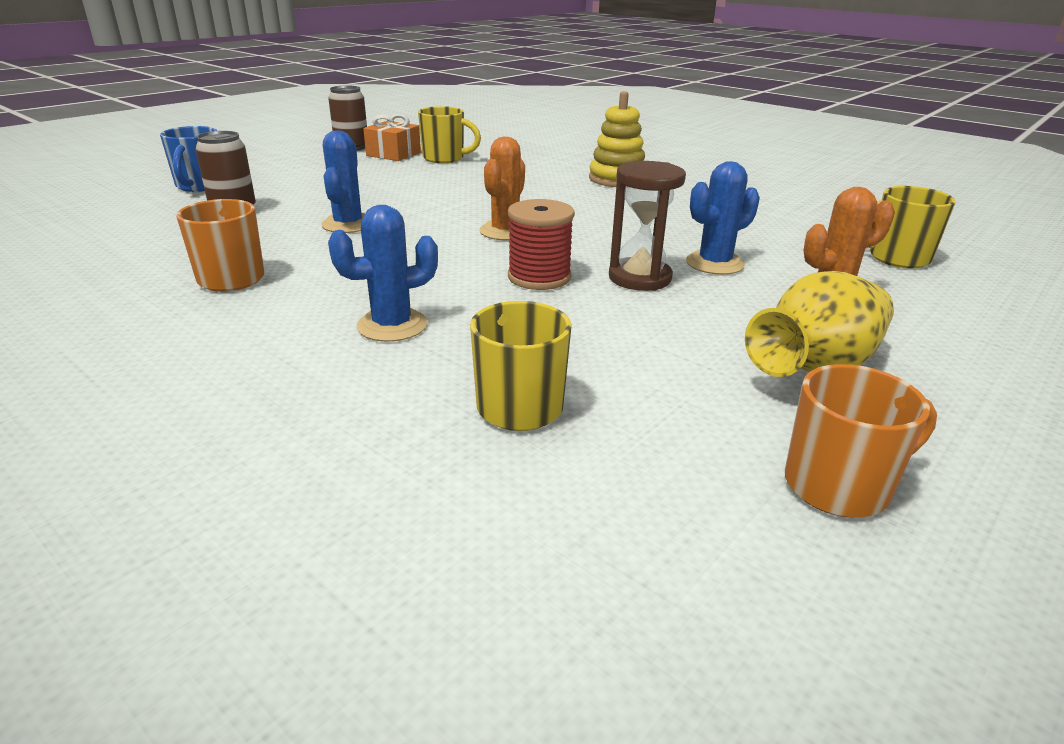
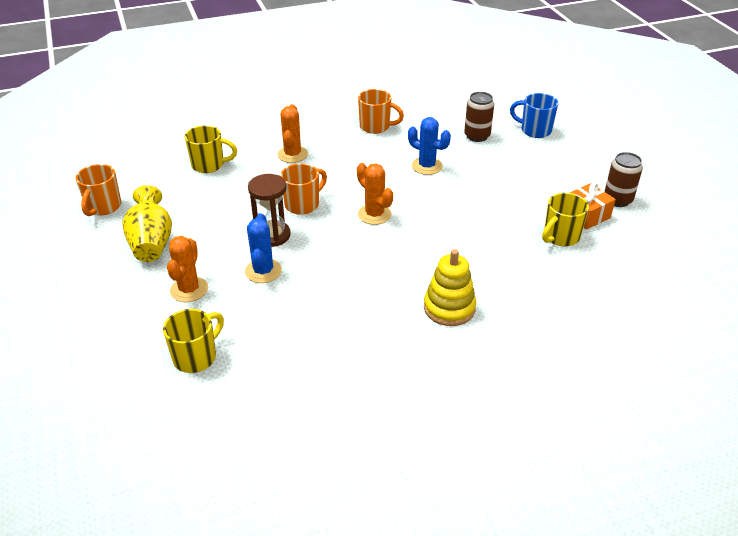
camera: 120 degrees right, 10 degrees up
blue cactus [328,205,438,342] -> orange cactus [277,104,308,163]
red spool [508,199,575,290] -> orange mug [280,163,327,215]

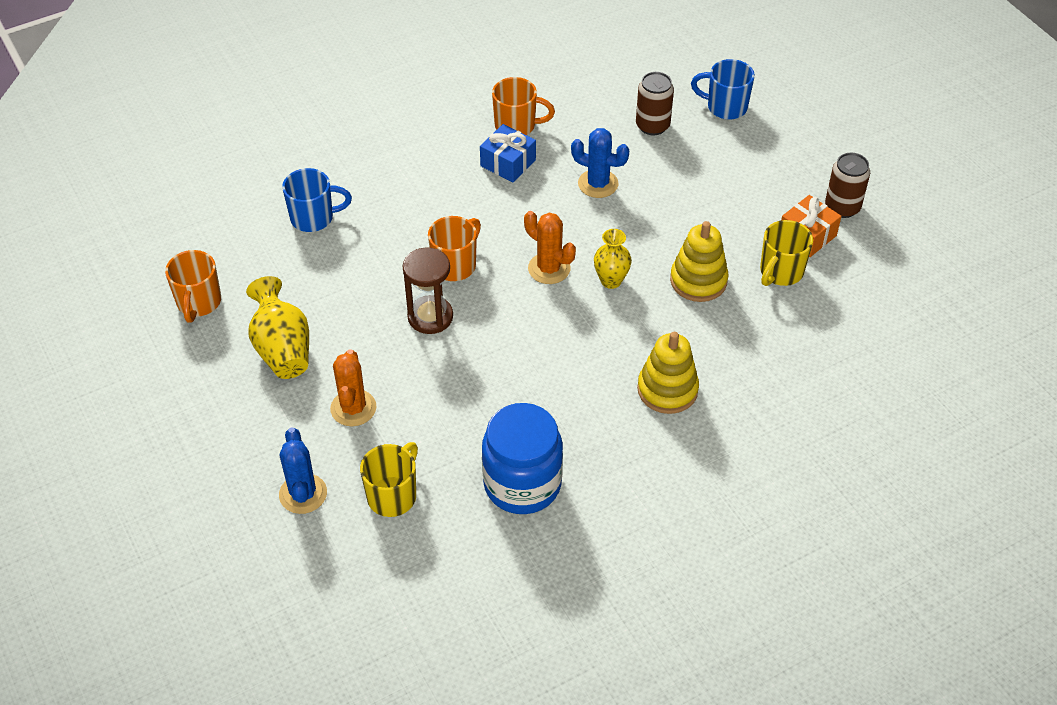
camera: 10 degrees left, 10 degrees up
yellow mug [185,125,237,173] -> blue mug [282,168,352,232]
blue cactus [245,213,282,283] -> blue cactus moved to [279,427,327,514]
orange cactus [277,104,308,163] -> none
none -> blue gift [480,124,536,182]
none -> blue jar [482,403,563,514]
none -> yellow vase [594,229,632,289]
none -> yellow stacking toy [670,221,729,302]

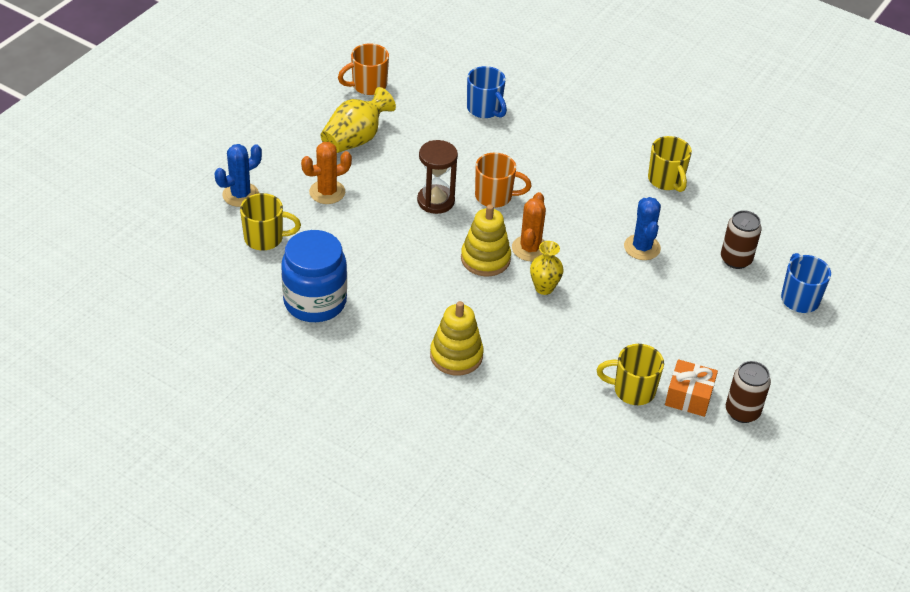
camera: 60 degrees right, 5 degrees down
blue gift [480,124,536,182] -> none
orange mug [492,77,555,135] -> yellow mug [648,136,692,192]
yellow stacking toy [670,221,729,302] -> yellow stacking toy moved to [461,204,511,276]

